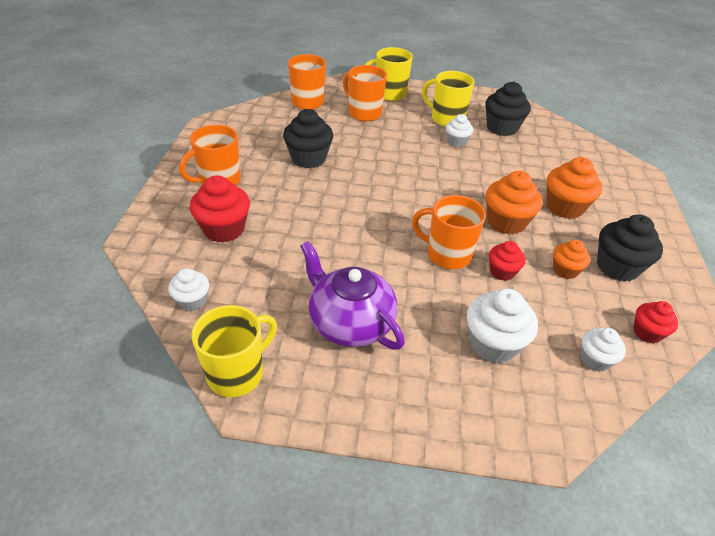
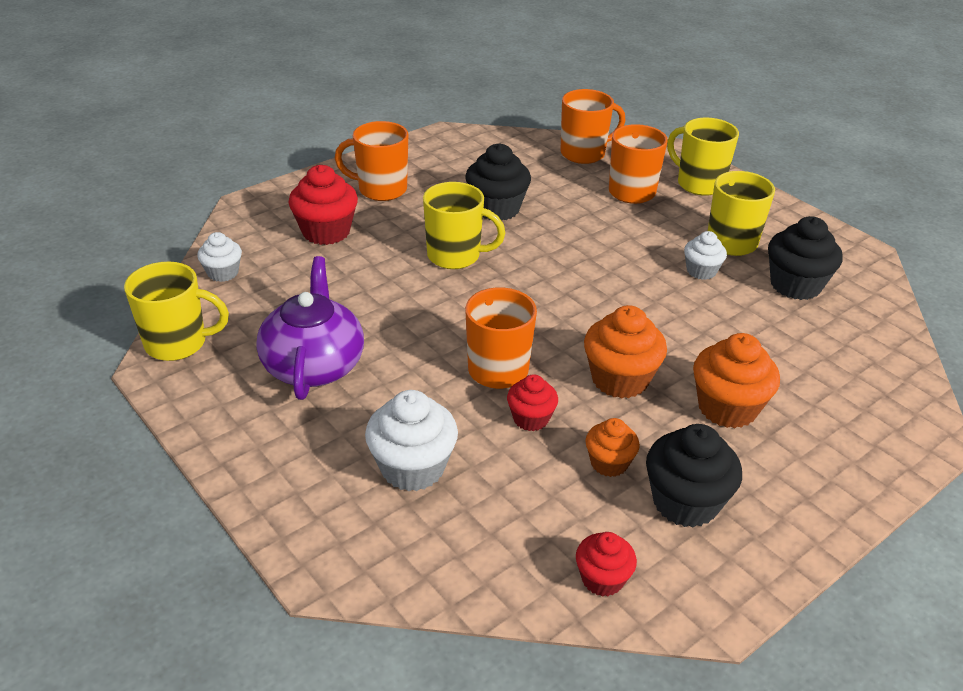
camera: 45 degrees right, 5 degrees down
white cupcake [581,328,626,371] -> none
none -> yellow mug [423,182,505,269]

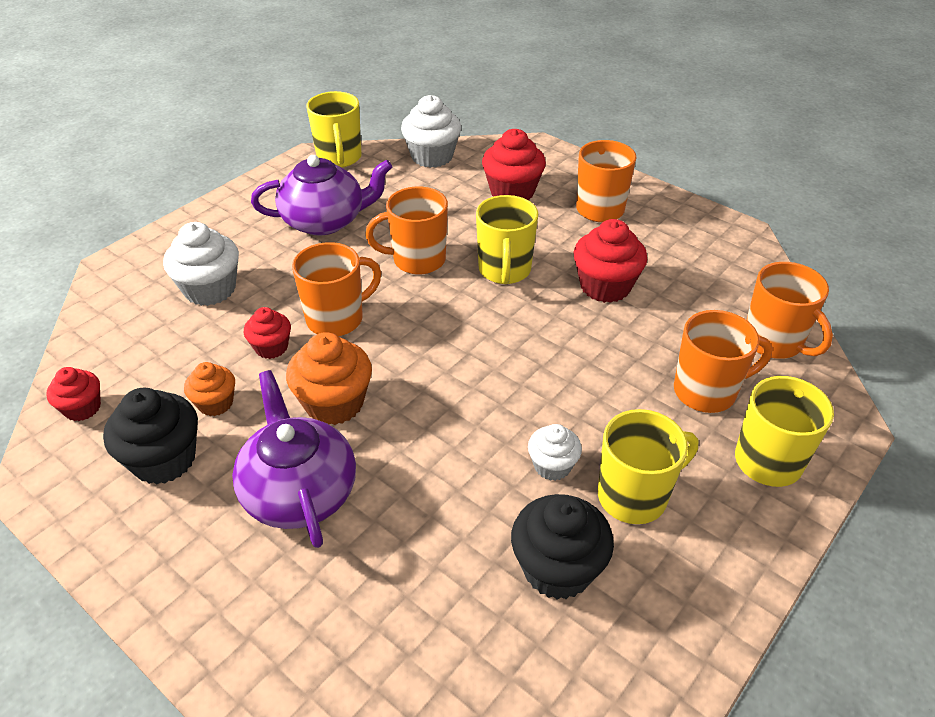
camera: 80 degrees right, 5 degrees up
white cupcake [198,232,242,282] -> white cupcake [401,95,461,168], size x1.67
black cupcake [465,143,531,221] -> red cupcake [574,219,647,303]
orange cupcake [693,333,780,428] -> purple teapot [232,370,356,548]
none -> orange mug [365,187,448,275]

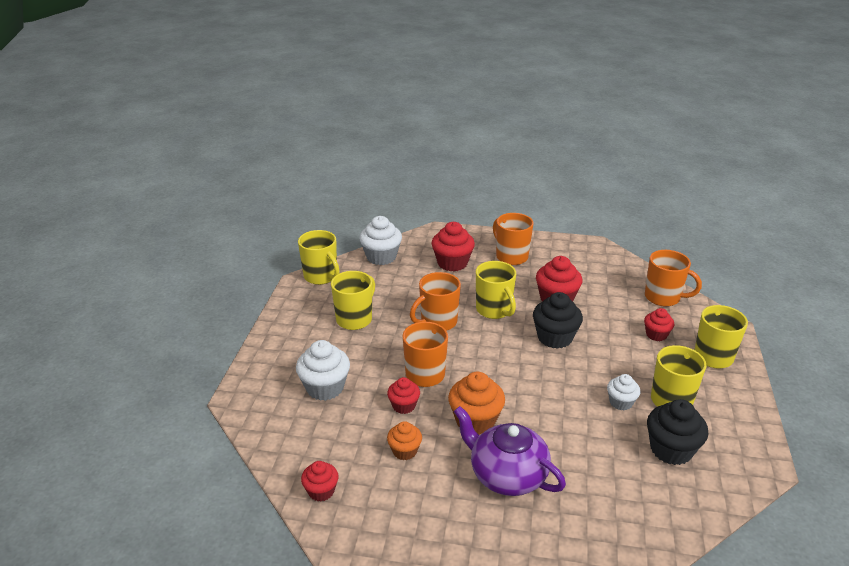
camera: 30 degrees left, 10 degrees down
black cupcake [103,388,198,485] -> black cupcake moved to [533,292,583,349]
purple teapot [251,155,392,236] -> yellow mug [331,271,375,330]
orange mug [674,310,773,413] -> red cupcake [644,308,674,341]

